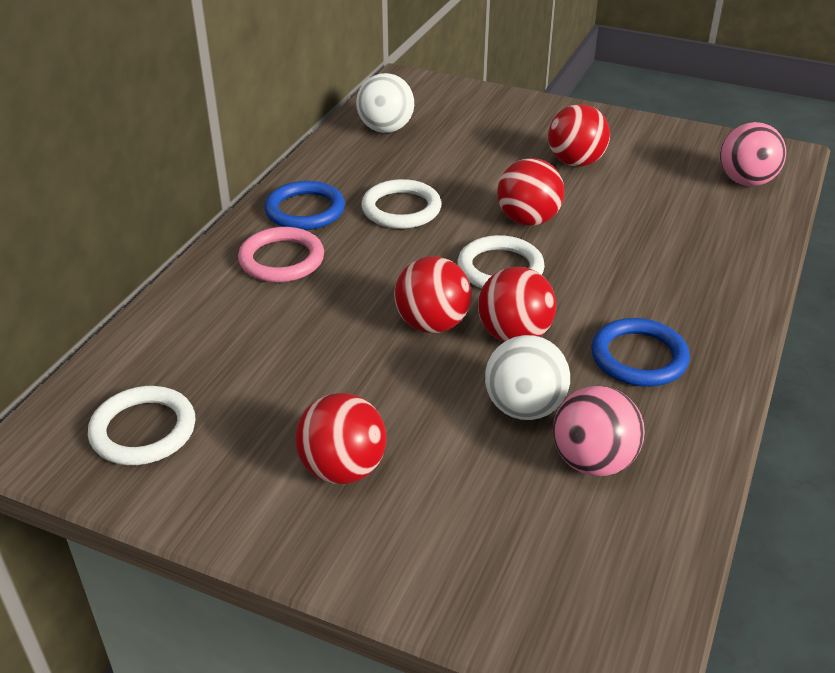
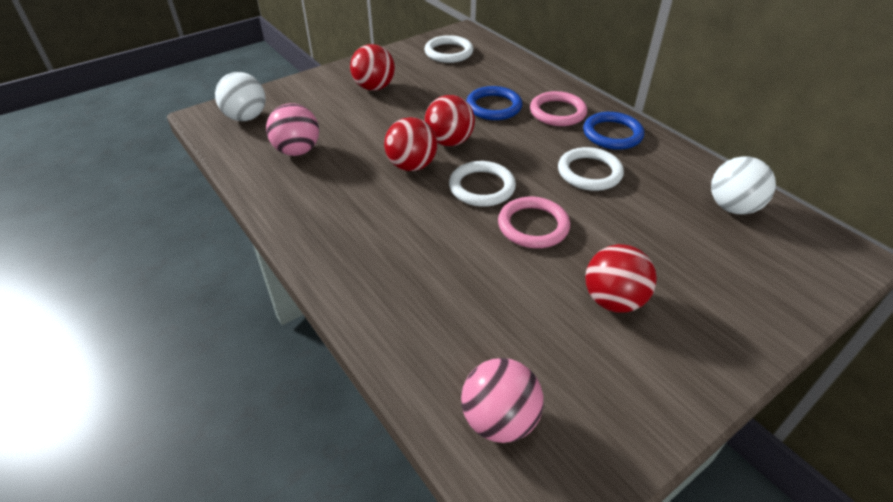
camera: 120 degrees right, 5 degrees up
white ball [485,335,570,420] -> white ball moved to [215,72,266,121]
red ball [497,158,565,226] -> pink ring [498,197,570,248]
blue ring [591,318,690,387] -> blue ring moved to [466,86,522,120]

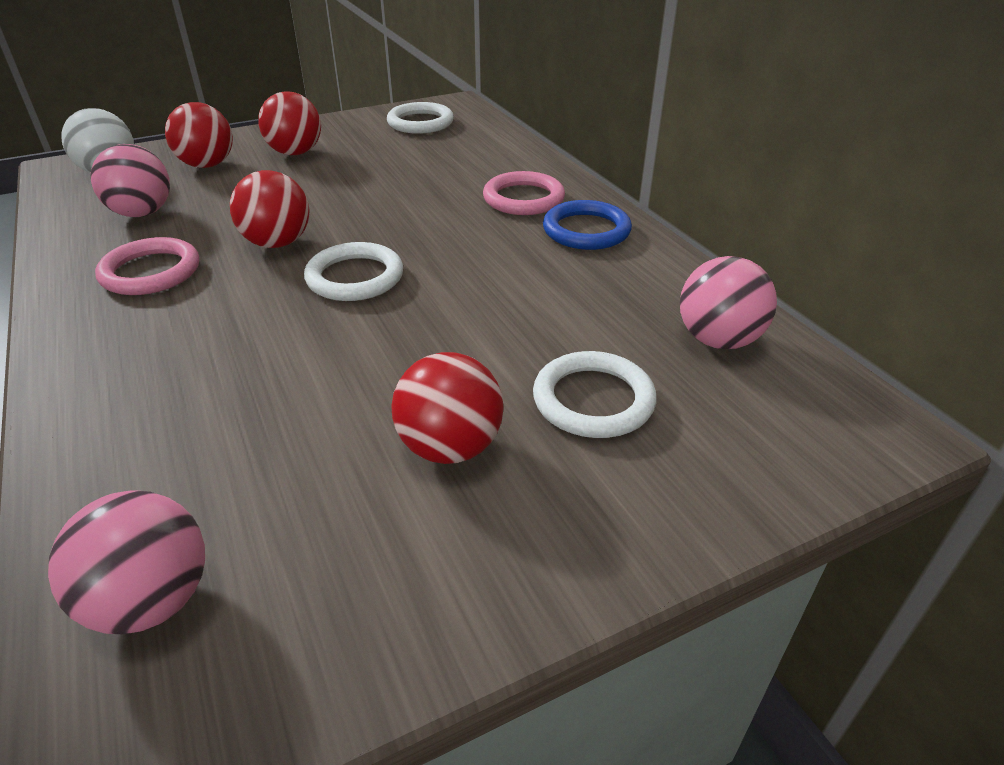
camera: 10 degrees right, 5 degrees down
red ball [424,95,475,146] -> red ball moved to [165,102,233,168]
blue ring [466,86,522,120] -> none
pink ring [498,197,570,248] -> pink ring moved to [95,237,199,295]
white ring [558,147,624,191] -> white ring moved to [533,351,656,438]
white ball [711,156,776,215] -> pink ball [680,256,777,349]

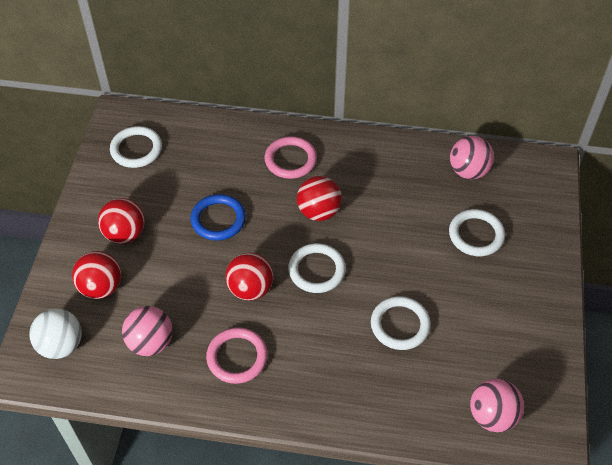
camera: 55 degrees left, 15 degrees up
red ball [391,352,504,464] -> red ball moved to [297,176,342,221]
blue ring [543,200,632,250] -> blue ring moved to [191,194,246,241]
none -> white ring [371,296,431,350]

